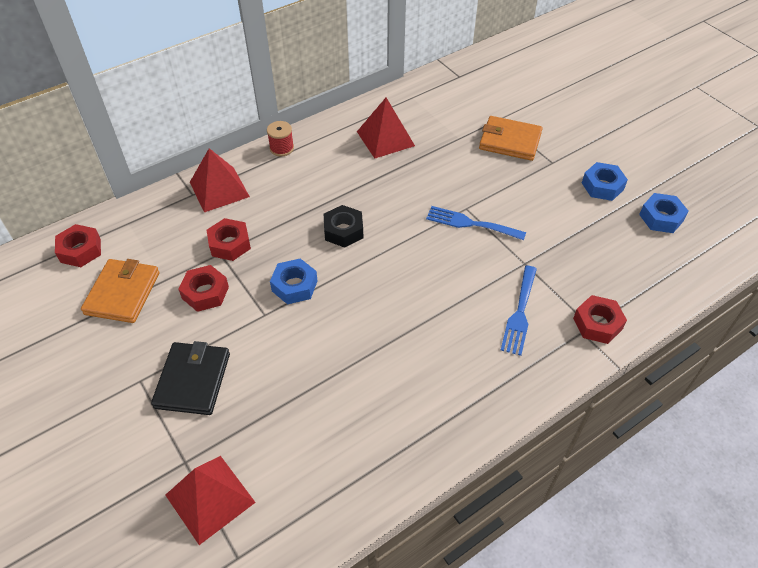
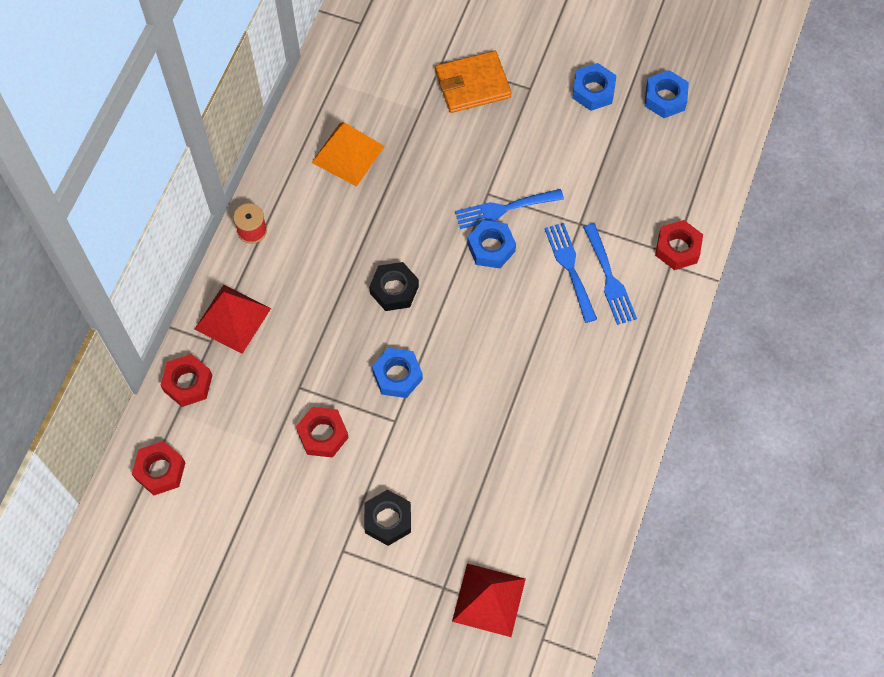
camera: 35 degrees left, 15 degrees up
orange wallet [81,259,159,323] -> none
black wallet [151,341,230,415] -> black nut [364,490,411,546]
red nut [207,218,251,261] -> red nut moved to [160,354,213,407]
red pyramid [357,98,415,158] -> orange pyramid [311,122,385,187]
none -> blue nut [467,220,516,268]
none -> blue fork [545,223,597,323]

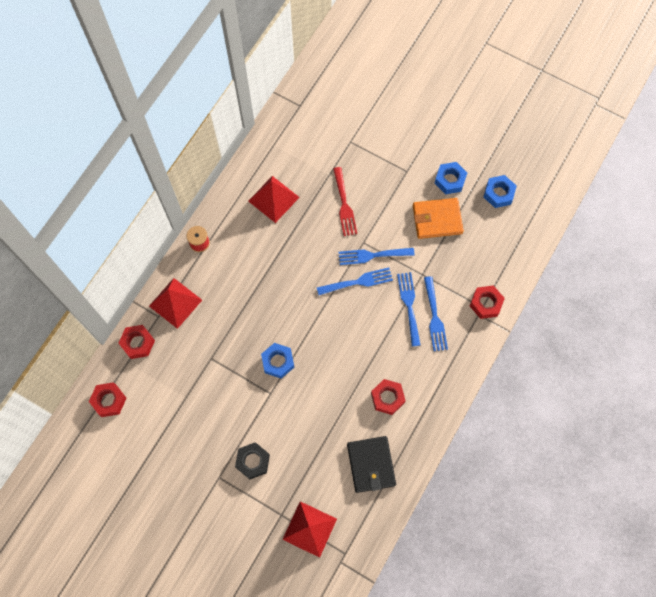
camera: 10 degrees right, 5 degrees up
red nut [296,407,349,458] -> red nut moved to [371,379,406,415]
orange pyramid [311,122,385,187] -> red pyramid [248,176,300,223]
black nut [369,262,419,311] -> none
orange wallet [435,51,512,113] -> orange wallet moved to [413,198,464,239]
blue nut [467,220,516,268] -> blue fork [317,267,393,295]
none -> red fork [333,167,357,236]
none -> black wallet [347,436,396,493]

